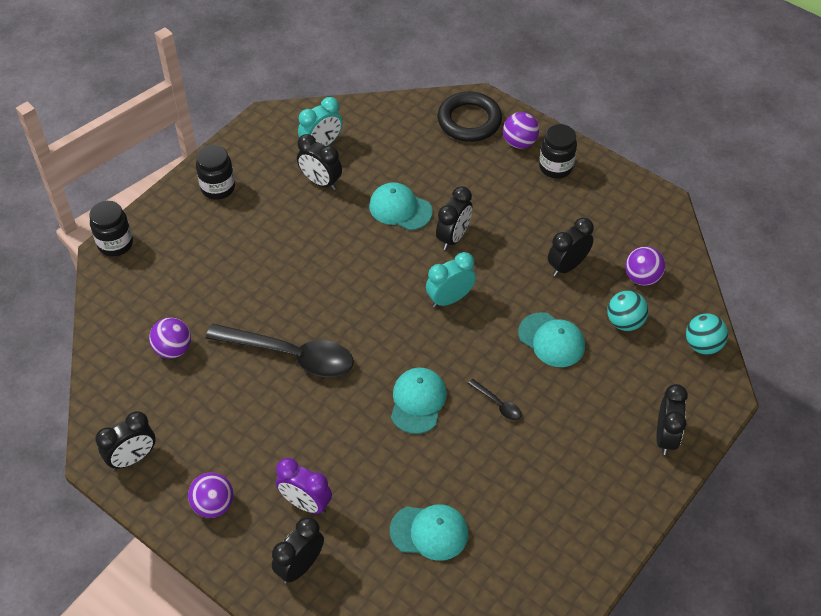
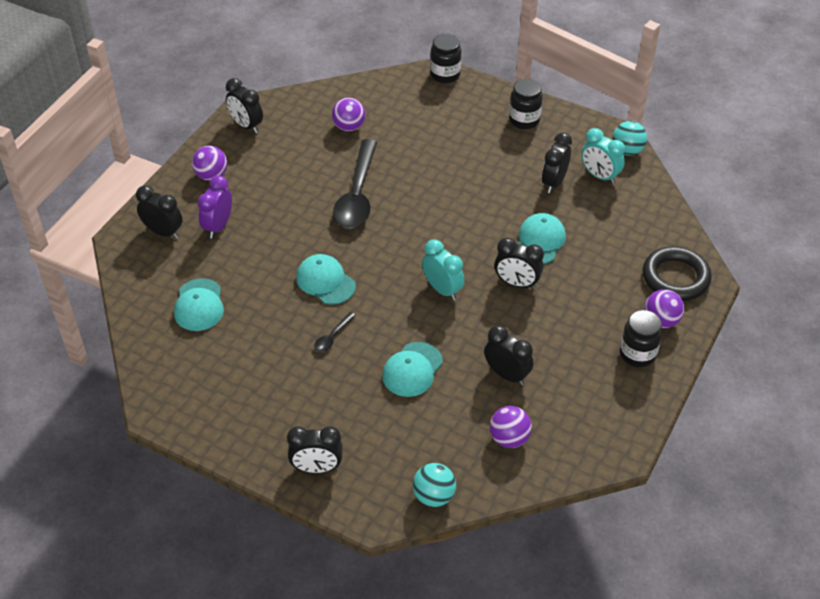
camera: 80 degrees right, 5 degrees down
turquoise cap [391,368,447,434] -> turquoise cap turned 135 degrees counterclockwise [296,254,356,305]
turquoise ball [607,291,648,331] -> turquoise ball moved to [612,121,647,156]

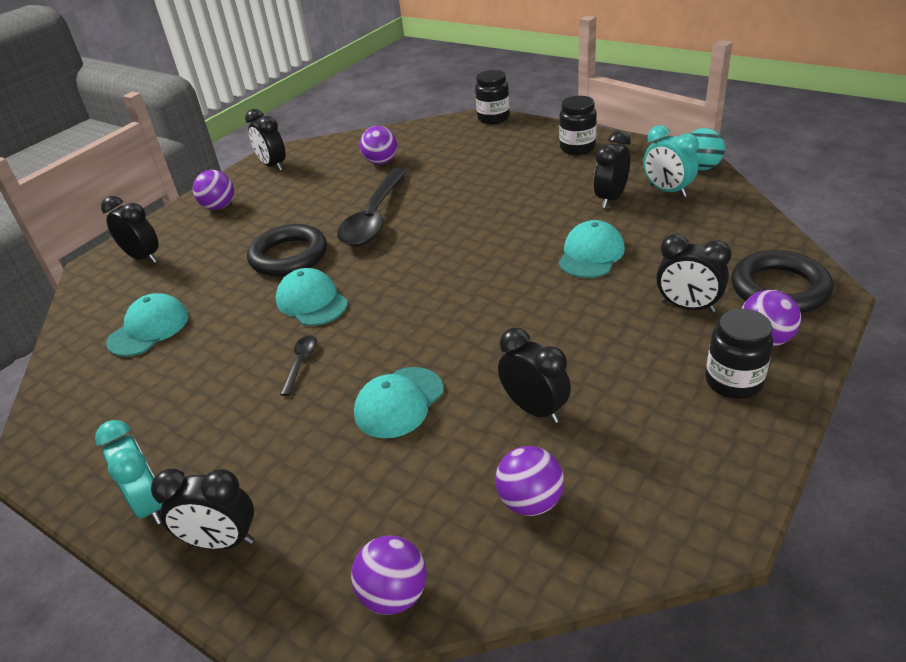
camera: 10 degrees right, 10 degrees down
turquoise cap [174,278,224,331] -> turquoise cap turned 150 degrees counterclockwise [106,293,189,356]
purple clock [197,175,232,238] -> none
black spoon [314,312,356,352] -> black spoon turned 150 degrees clockwise [280,335,317,396]
turquoise ball [413,463,456,507] -> purple ball [351,536,427,615]
turquoise clock [422,239,464,300] -> turquoise clock moved to [95,420,163,525]
black clock [494,237,544,289] -> black clock moved to [656,234,731,312]
none -> black ring [247,224,327,276]

